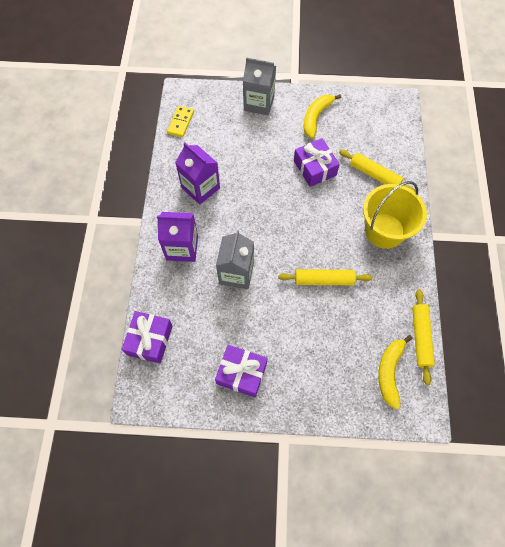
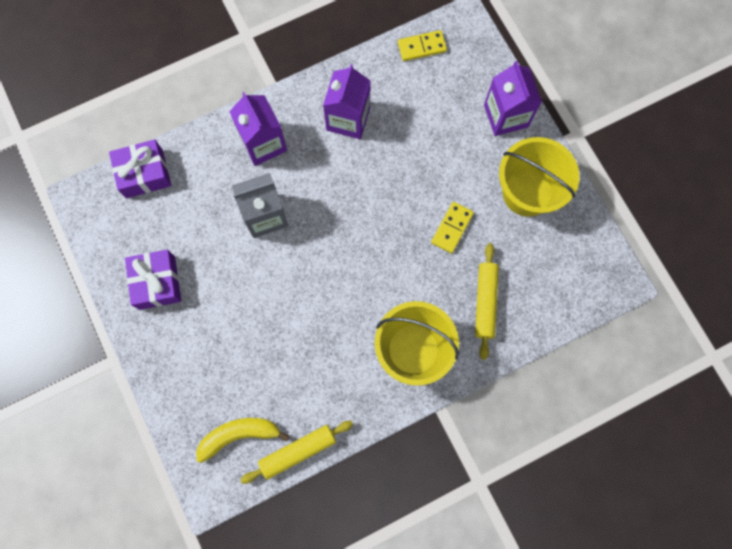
camera: 60 degrees right, 10 degrees up
grey carton [243,57,276,115] -> purple carton [484,61,542,136]
yellow rolling pin [278,269,372,285] -> none
purple gift [294,138,340,187] -> yellow domino [431,202,474,253]
yellow banana [304,94,341,139] -> yellow bucket [499,137,580,217]

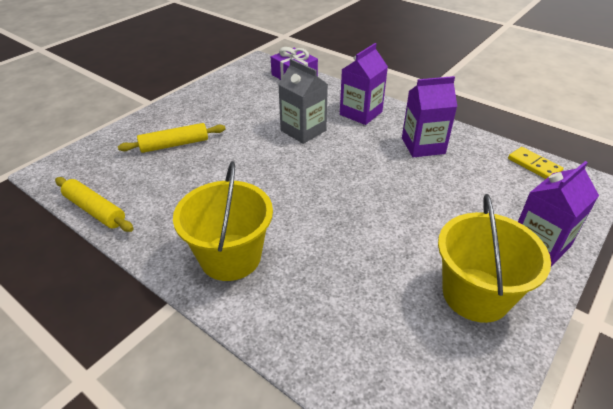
camera: 65 degrees right, 35 degrees down
purple gift [125,250,181,310] -> none
yellow banana [196,418,290,463] -> none
yellow domino [431,202,474,253] -> none
yellow rolling pin [475,243,499,360] -> yellow rolling pin moved to [118,123,226,153]

